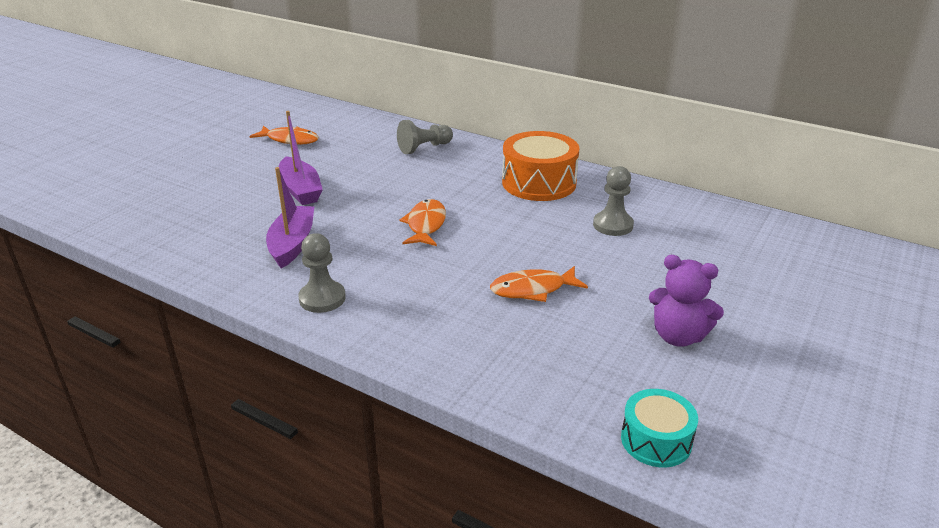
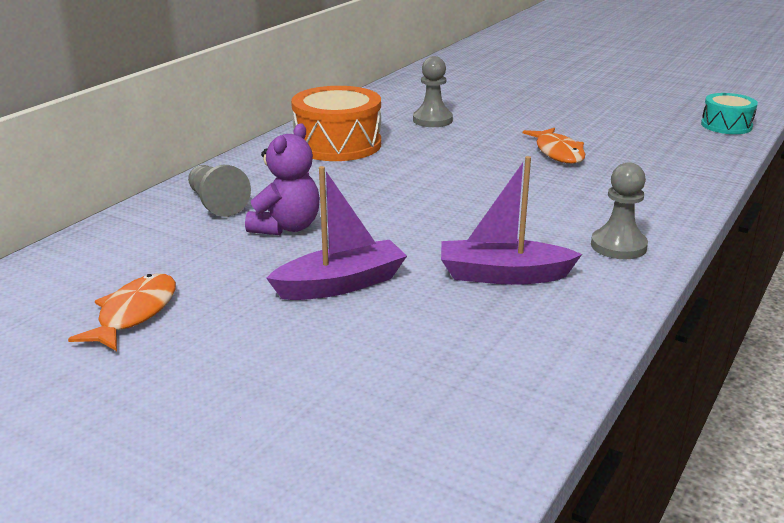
camera: 90 degrees left, 5 degrees down
orange fish [399,199,446,246] -> none
purple teddy bear [649,255,724,347] -> purple teddy bear moved to [245,123,320,235]

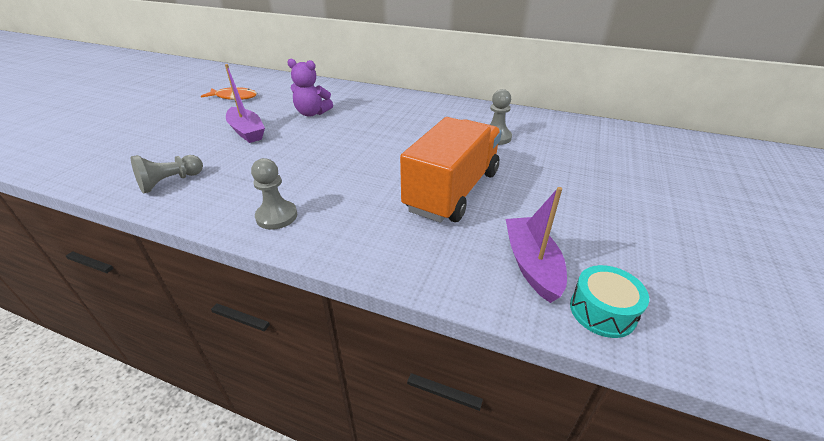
camera: 80 degrees right, 10 degrees up
grey pawn [188,165,251,217] -> grey pawn moved to [131,155,203,193]
orange drum [291,86,381,161] -> none
purple boat [441,156,582,285] -> purple boat moved to [506,187,567,303]
orange fish [523,128,585,163] -> orange truck [400,117,502,223]

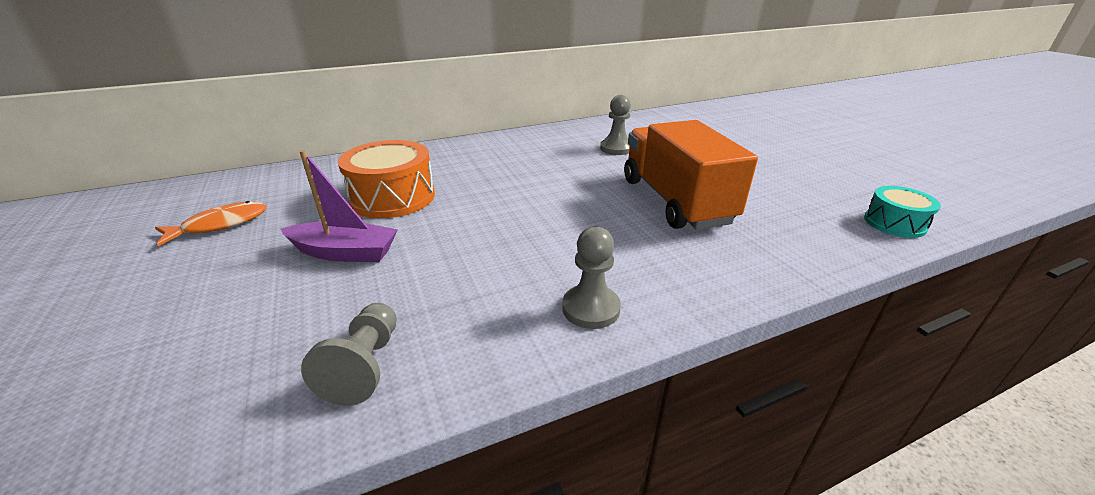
camera: 45 degrees left, 5 degrees down
purple teddy bear [287,59,333,117] -> orange drum [338,140,435,218]
purple boat [506,187,567,303] -> none

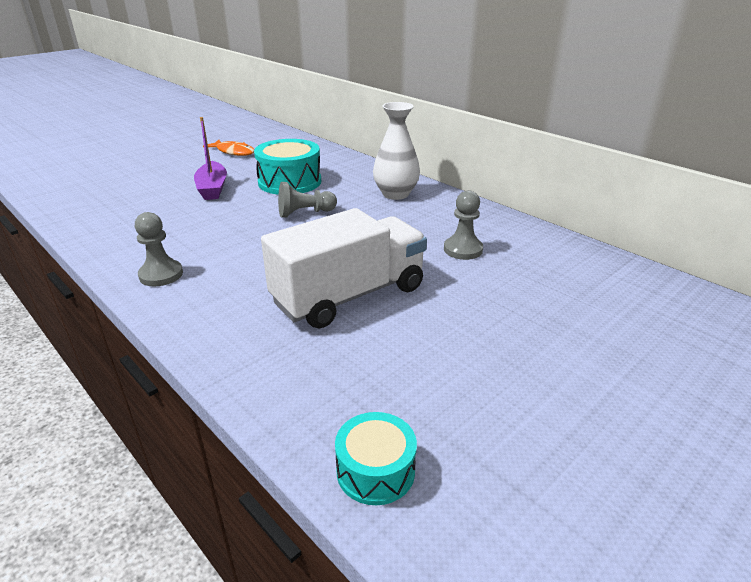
camera: 70 degrees right, 0 degrees up
grey pawn [301,303,397,406] -> grey pawn moved to [278,182,337,218]
orange drum [338,140,435,218] -> turquoise drum [254,139,321,195]
orange truck [624,120,758,230] -> white truck [261,208,427,329]
none -> white vase [373,102,420,200]

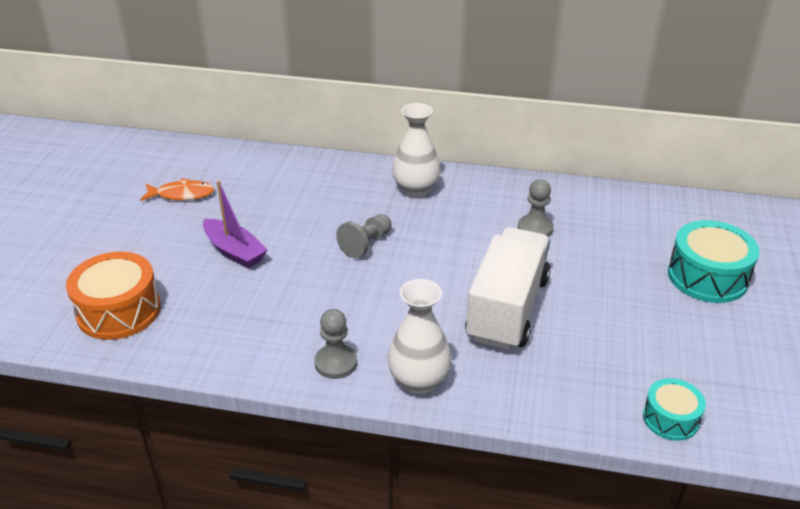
camera: 35 degrees left, 5 degrees up
turquoise drum [254,139,321,195] -> turquoise drum moved to [668,220,760,303]
none -> orange drum [66,252,161,340]
none -> white vase [388,279,452,394]

